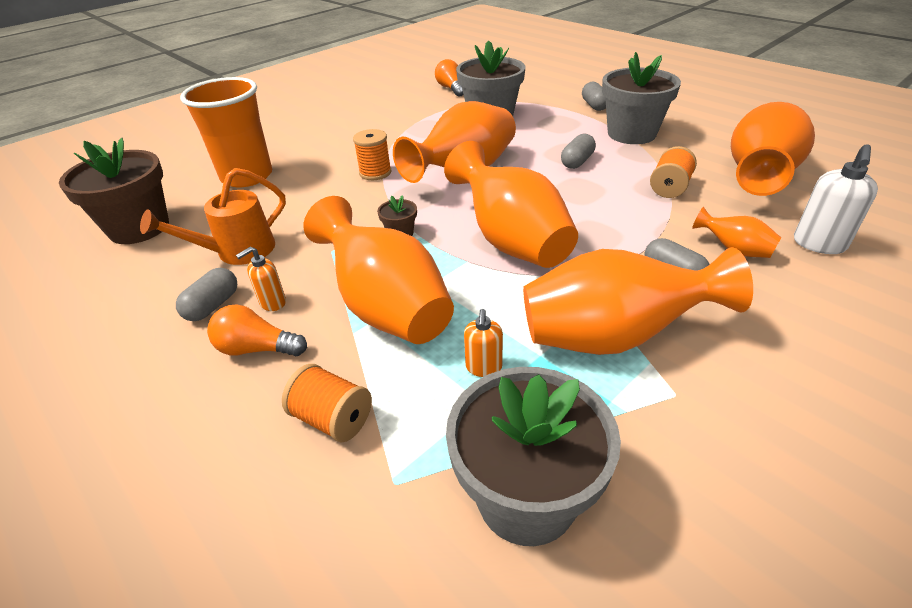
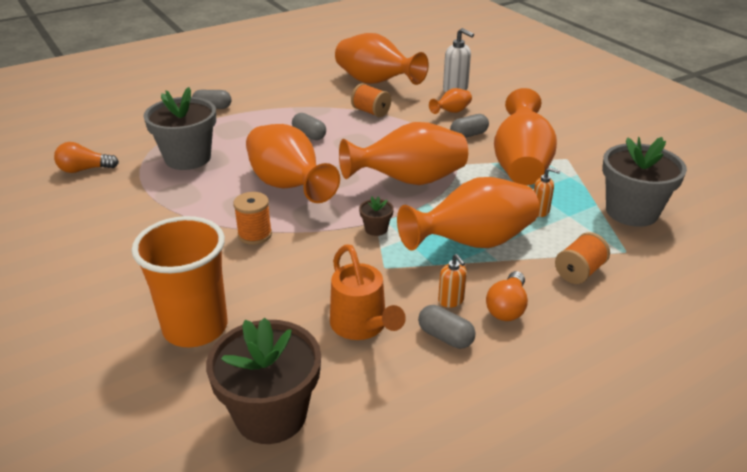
camera: 80 degrees left, 5 degrees down
grey flower pot [602,52,681,144] -> none

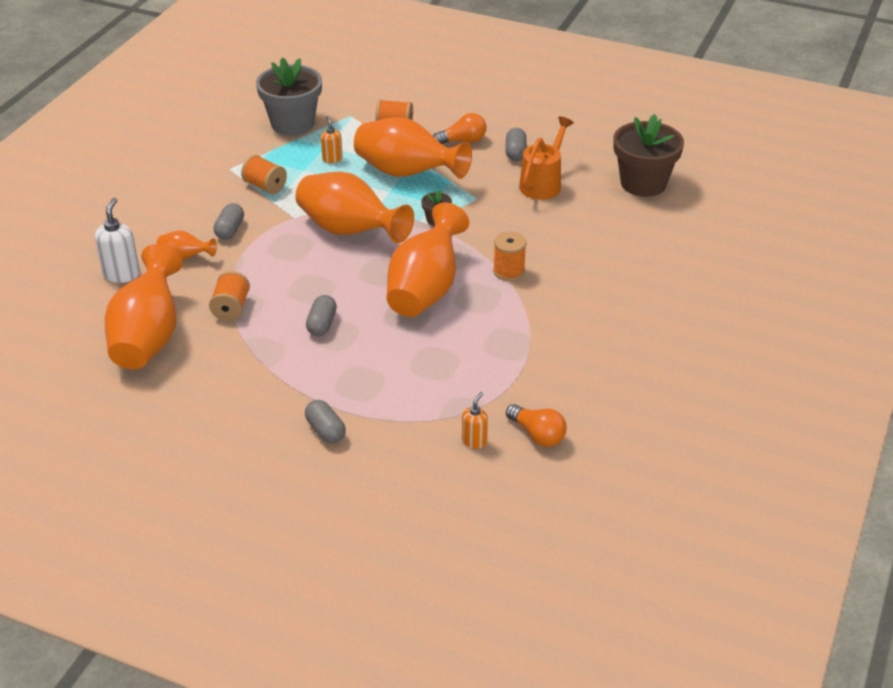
camera: 125 degrees left, 5 degrees up
orange cup [132,216,228,347] -> none
grey flower pot [143,87,216,170] -> none
orange soap dispenser [438,254,467,307] -> orange soap dispenser moved to [462,392,488,449]
grey capsule [450,114,489,138] -> grey capsule turned 75 degrees clockwise [214,203,244,240]
orange vase [494,88,557,185] -> orange spool [241,155,287,194]

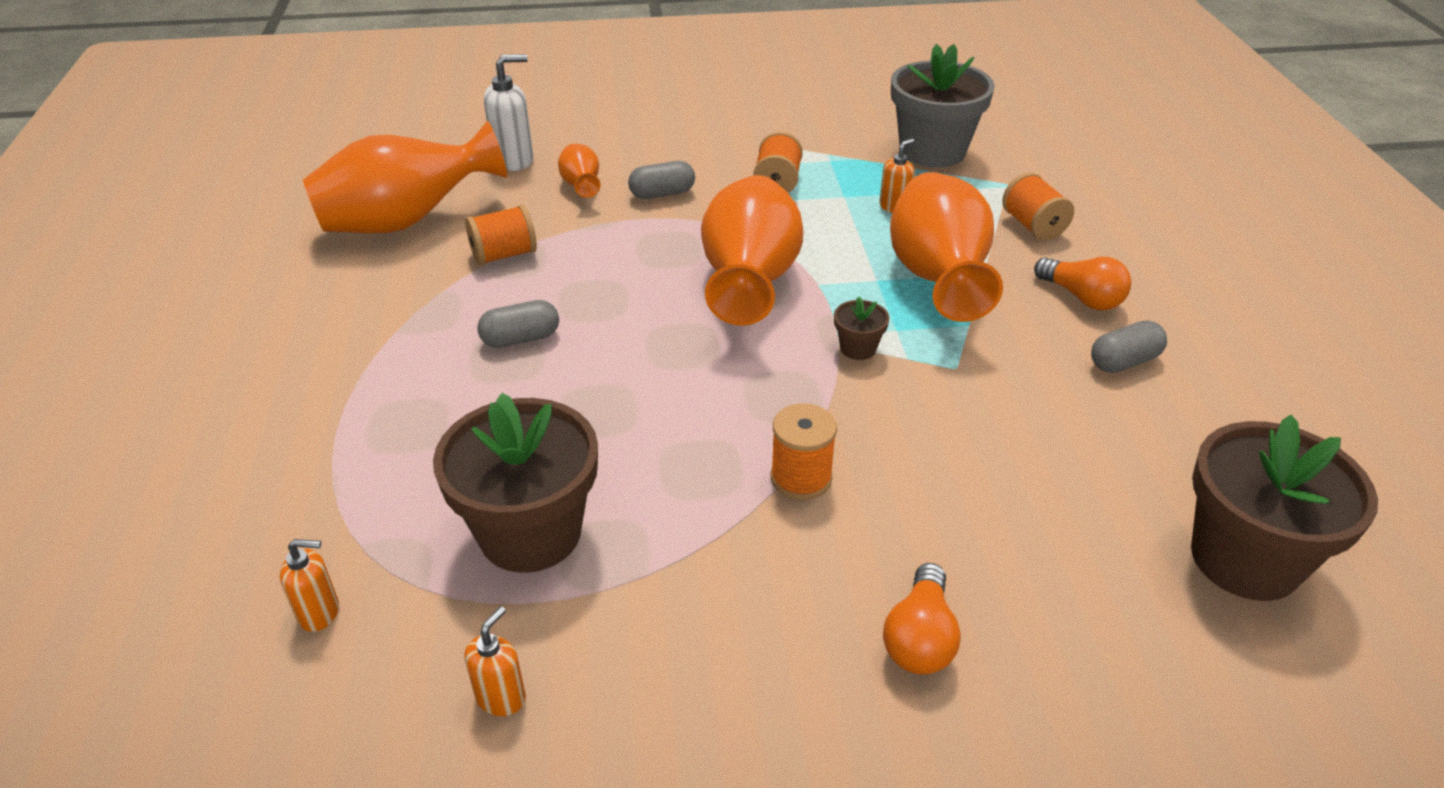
camera: 60 degrees right, 0 degrees up
grey capsule [305,400,346,443] -> none
orange vase [387,202,469,317] -> none
orange light bulb [506,404,567,447] -> orange light bulb moved to [883,563,961,675]
orange watering can [519,116,574,200] -> none
none -> brown flower pot [433,393,598,573]
none -> orange soap dispenser [465,606,526,716]

